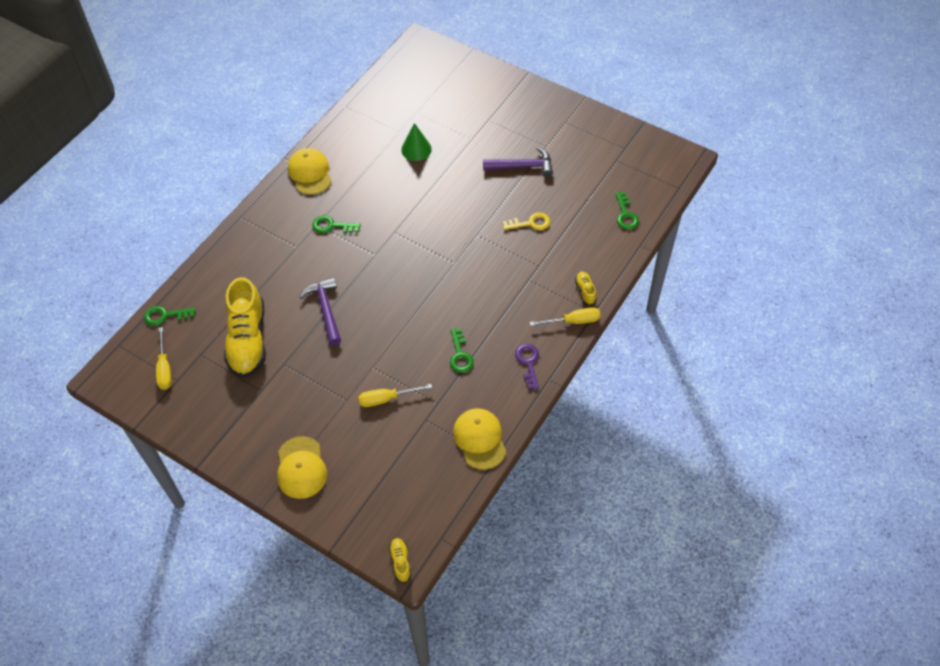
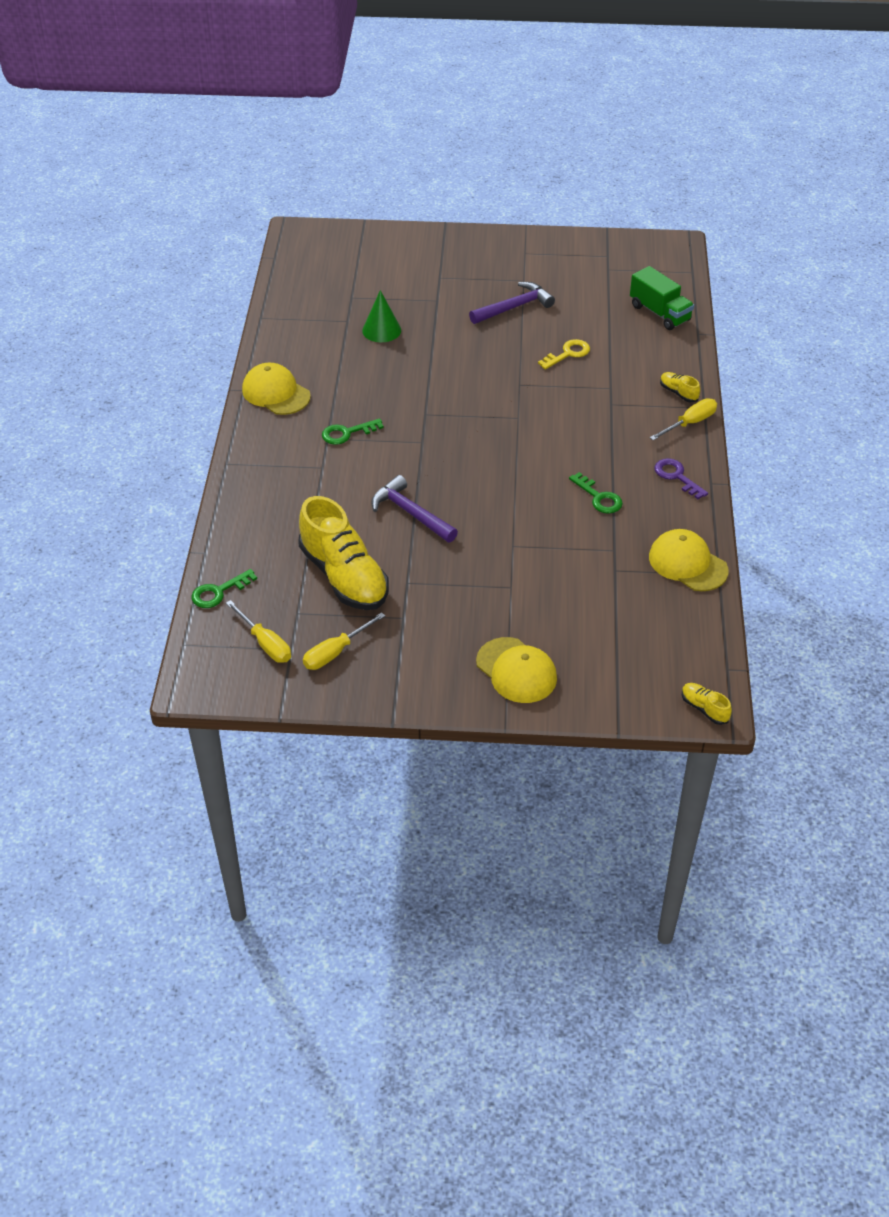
camera: 30 degrees left, 10 degrees down
yellow screwdriver [358,384,432,407] -> yellow screwdriver moved to [303,612,385,670]
green key [615,192,639,230] -> green truck [630,266,694,330]

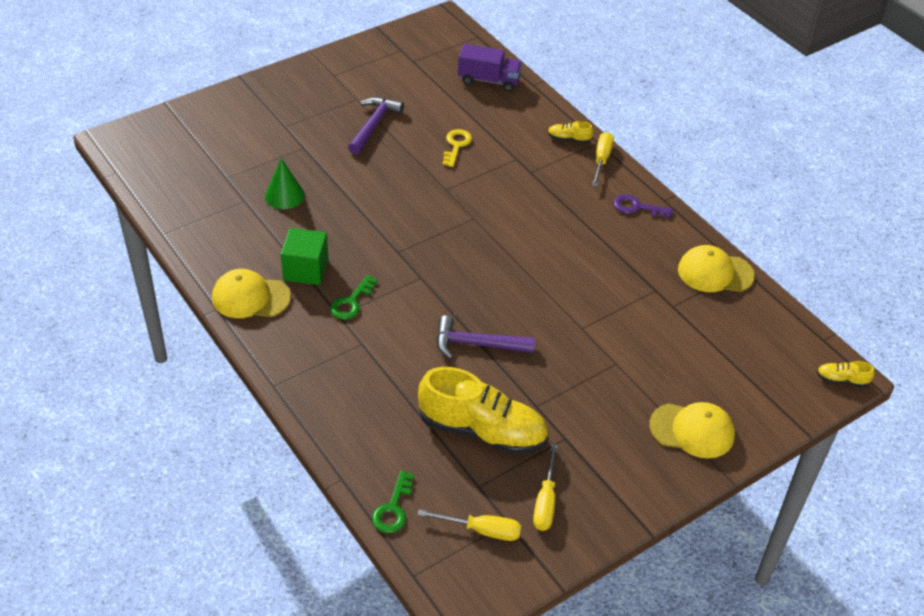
camera: 40 degrees left, 0 degrees up
green key [569,472,623,514] -> none
green truck [630,266,694,330] -> purple truck [458,44,522,92]
none -> green cube [281,228,329,285]

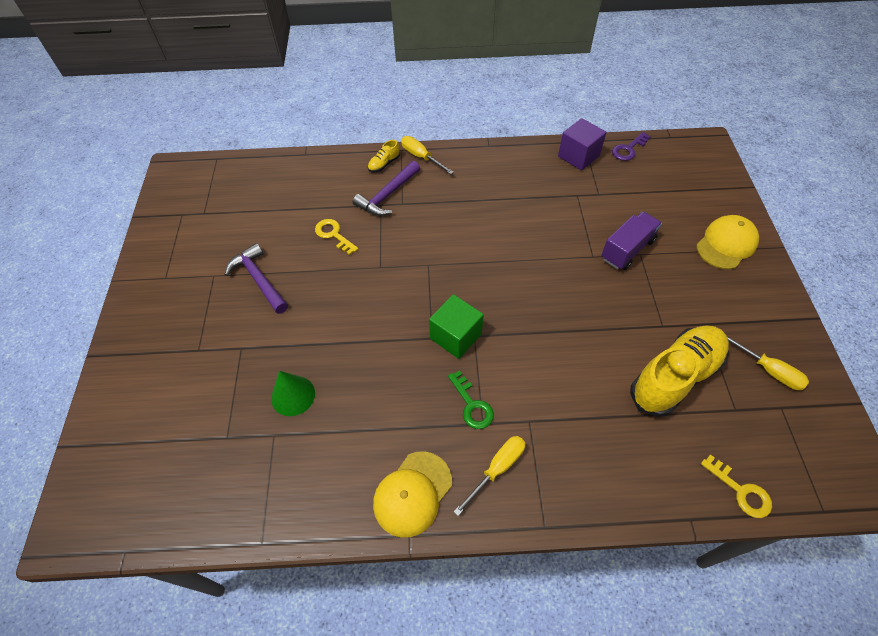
camera: 55 degrees left, 10 degrees up
green cube [281,228,329,285] -> green cube moved to [429,294,484,359]
green key [372,470,414,533] -> yellow key [701,454,772,518]
yellow screwdriver [418,509,521,541] -> yellow screwdriver moved to [453,436,525,516]
purple hammer [436,315,535,360] -> purple hammer moved to [353,161,420,216]
purple truck [458,44,522,92] -> purple truck moved to [601,211,662,270]
purple key [613,194,673,218] -> purple key moved to [612,132,651,161]
yellow cap [678,245,755,292] -> purple cube [558,118,607,171]
yellow shoe [817,361,874,387] -> none

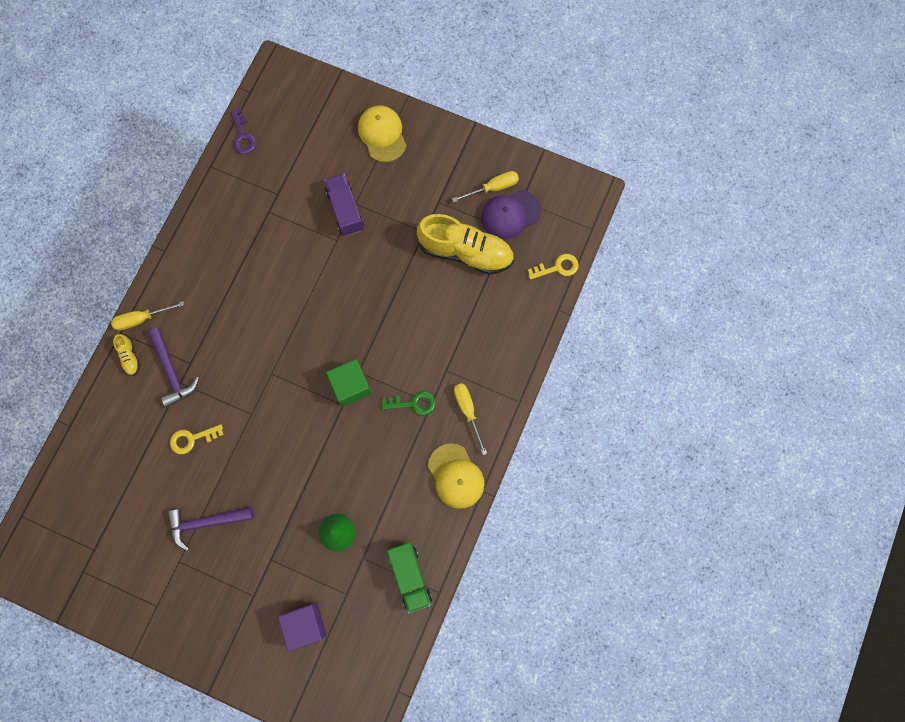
camera: 65 degrees left, 20 degrees up
purple cube [558,118,607,171] -> purple cube moved to [278,603,327,652]
yellow shoe [630,325,729,417] -> yellow shoe turned 120 degrees clockwise [417,214,514,275]
none -> green truck [387,542,432,613]
none -> purple cap [481,190,541,240]

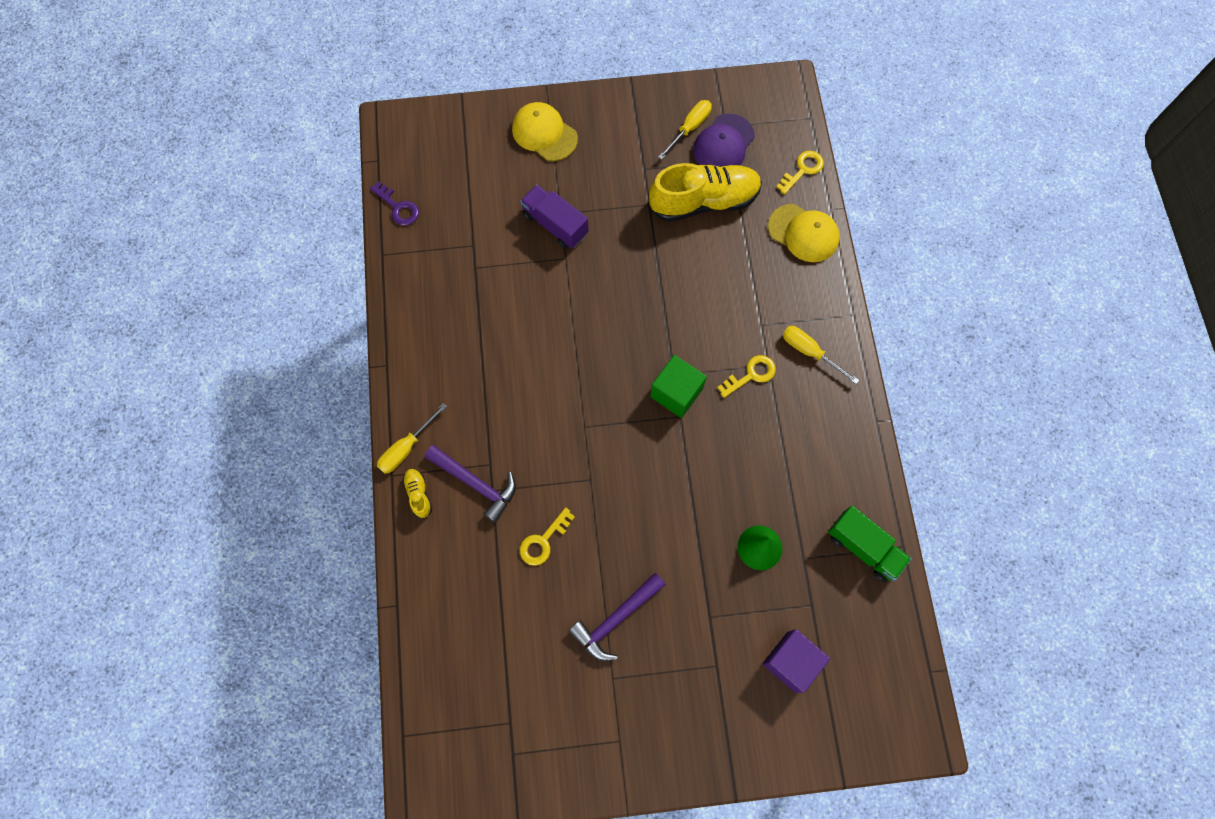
camera: 30 degrees left, 5 degrees down
yellow shoe [113,334,140,376] -> yellow shoe turned 150 degrees counterclockwise [403,468,432,519]
green key [382,391,436,415] -> yellow key [717,355,776,398]
yellow cap [428,443,485,509] -> yellow cap moved to [768,204,840,262]

